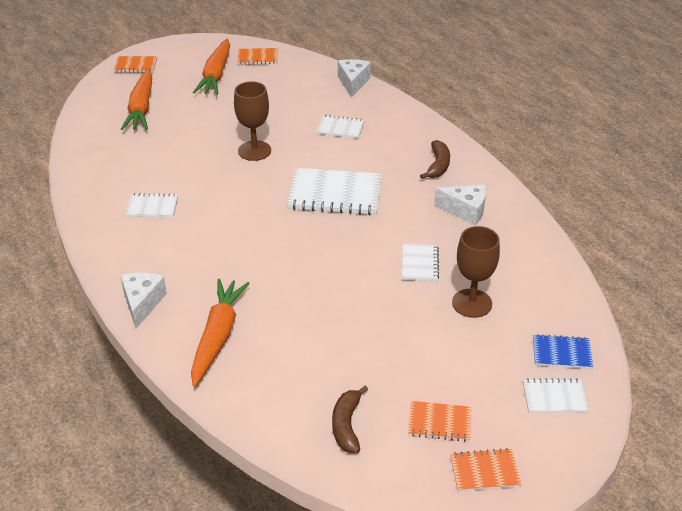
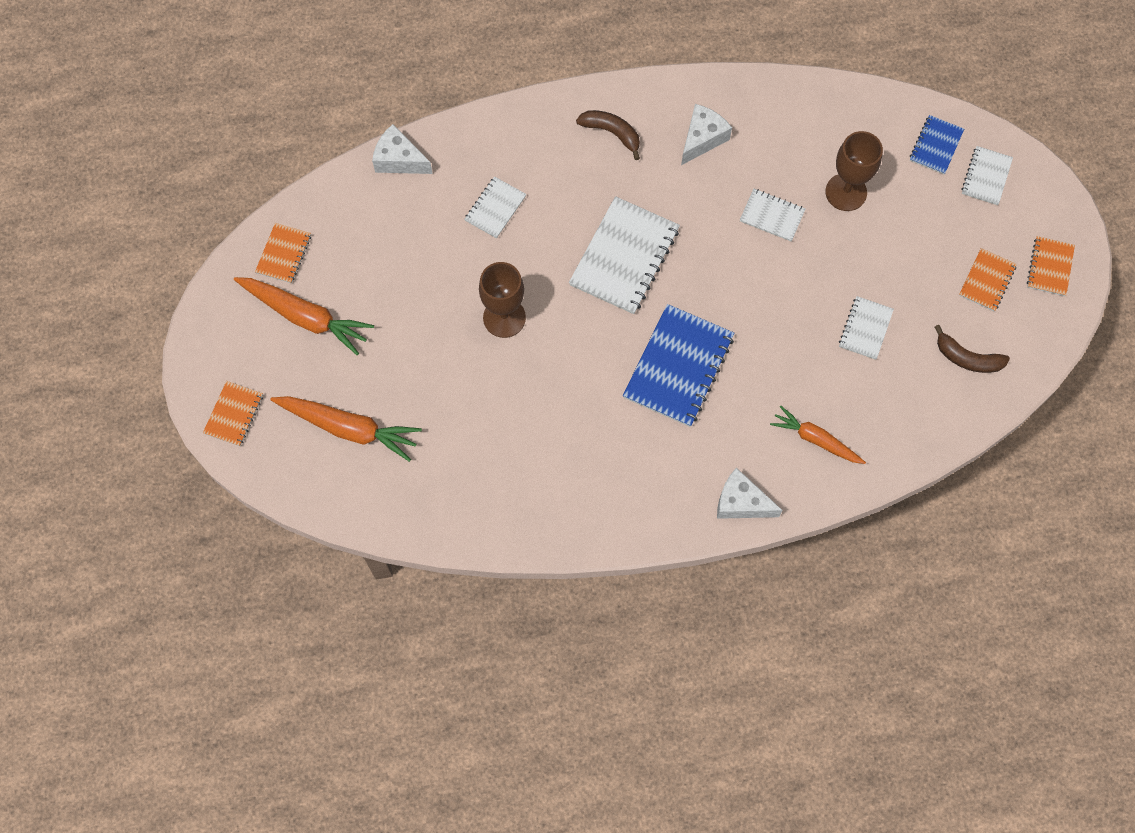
camera: 70 degrees left, 30 degrees up
white notebook [125,193,178,217] -> white notebook moved to [839,296,894,360]
orange carrot [191,279,250,387] -> orange carrot [770,405,866,464], size x0.65
none -> blue notebook [623,304,734,427]

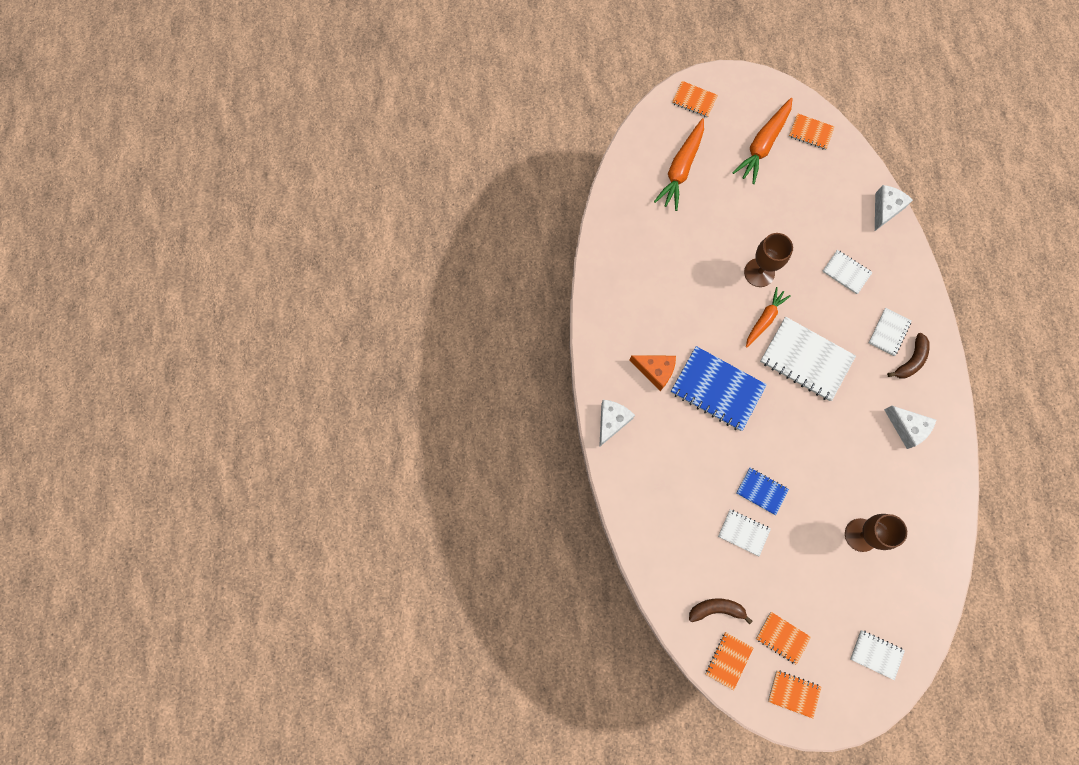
camera: 95 degrees right, 5 degrees up
white notebook [740,189,805,241] -> white notebook moved to [869,308,912,356]
orange carrot [770,405,866,464] -> orange carrot moved to [746,287,791,348]
blue notebook [910,115,964,174] -> blue notebook moved to [736,468,789,515]
brown banana [935,325,1010,373] -> brown banana turned 60 degrees clockwise [689,599,752,624]
none -> orange cheese [629,355,676,391]
none -> orange notebook [705,632,753,690]

